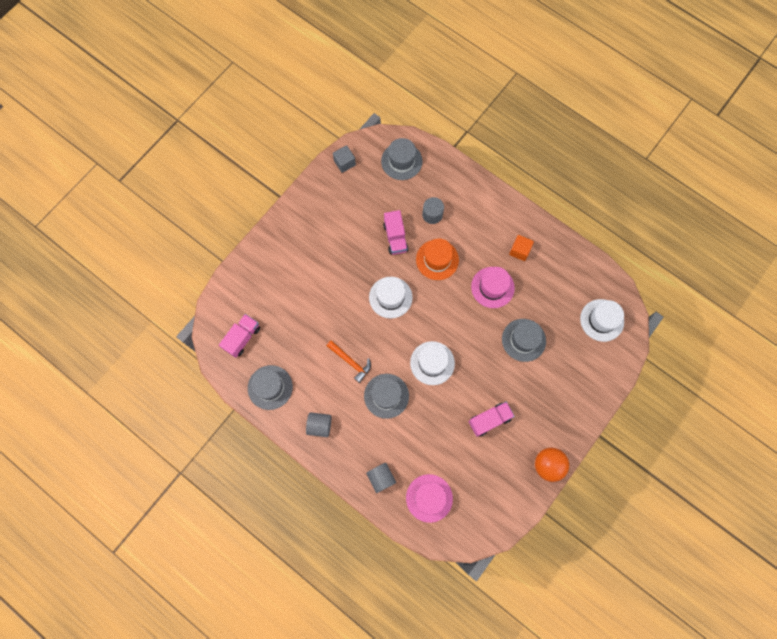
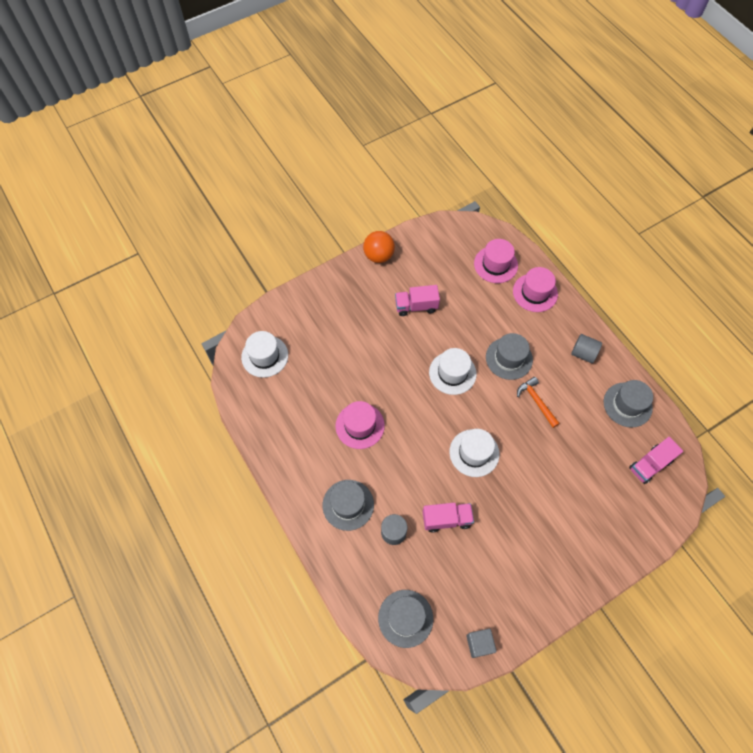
camera: 160 degrees left, 10 degrees down
grey cylinder [366,463,396,493] -> pink hat [513,267,558,312]
pink truck [383,210,408,255] -> pink truck turned 75 degrees clockwise [422,503,474,533]
orange hat [416,239,459,280] -> none
grey hat [502,319,546,362] -> grey hat moved to [323,480,374,531]
orange cube [509,235,534,261] -> none

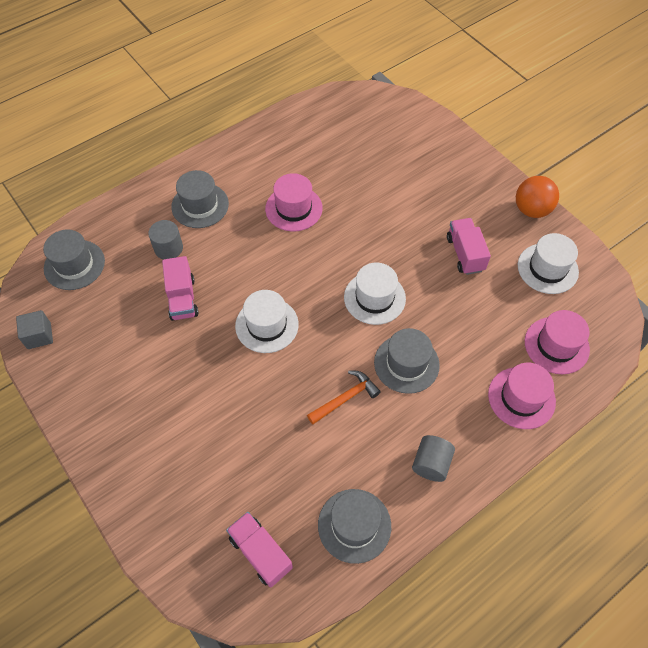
camera: 85 degrees right, 5 degrees down
white hat [241,331,288,378] -> white hat moved to [518,233,579,294]

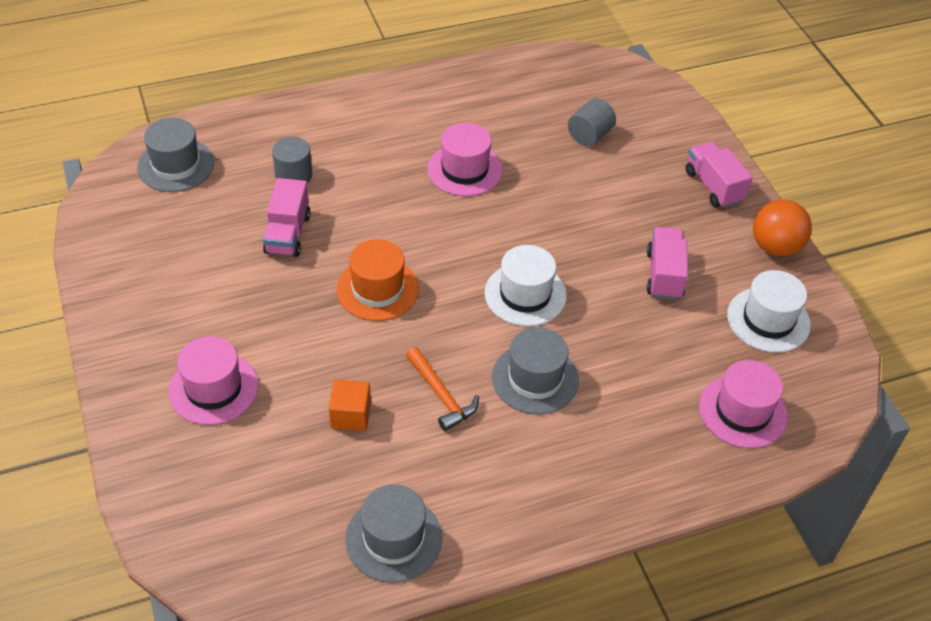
camera: 15 degrees right, 10 degrees down
grey cube [16,310,53,349] -> none
grey hat [171,170,229,228] -> none
pink truck [226,512,293,588] -> pink truck moved to [686,142,753,208]
white hat [235,290,299,353] -> orange hat [337,239,419,321]
orange hammer [307,371,381,424] -> orange hammer turned 75 degrees clockwise [406,347,479,431]
grey cylinder [412,435,455,482] -> grey cylinder moved to [568,98,616,146]
pink hat [488,363,556,429] -> pink hat moved to [168,336,258,425]
none -> orange cube [329,380,371,431]

